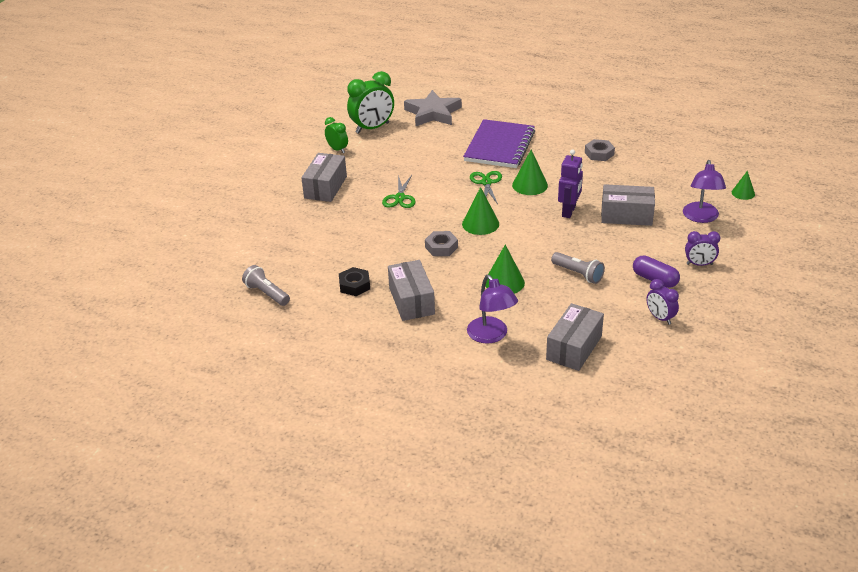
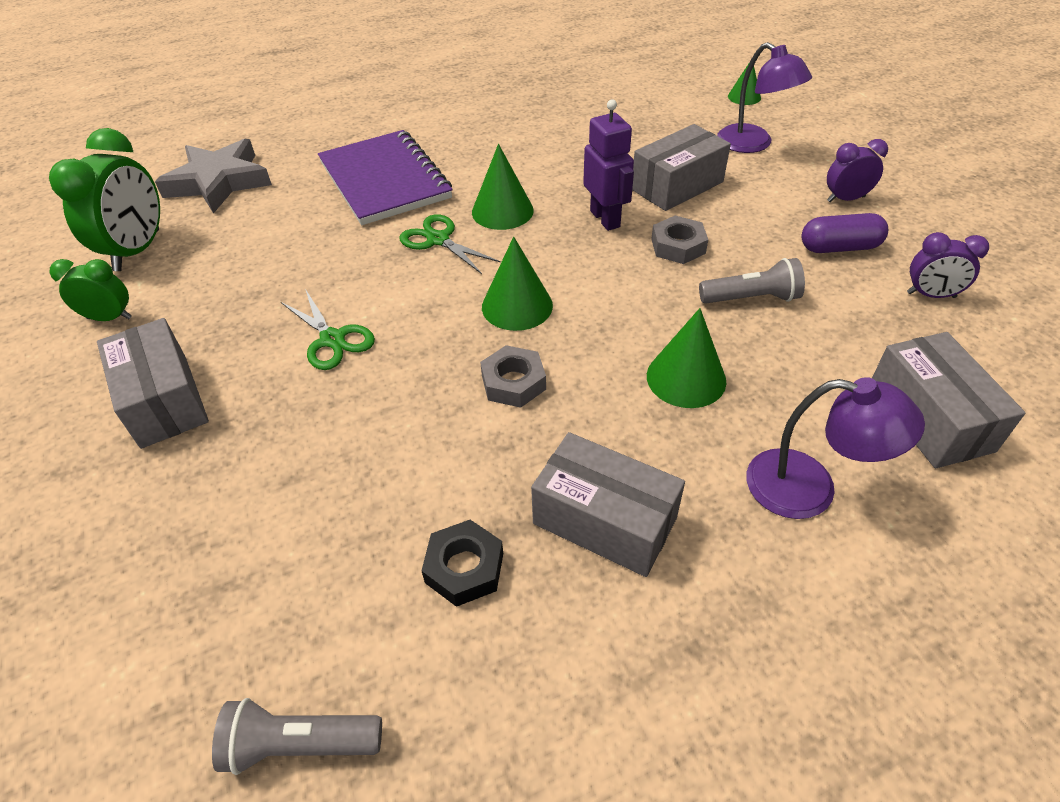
camera: 45 degrees left, 10 degrees up
grey nut [585,139,615,161] -> grey nut moved to [651,216,708,264]
purple clock [685,231,720,266] -> purple clock turned 150 degrees counterclockwise [827,139,888,202]

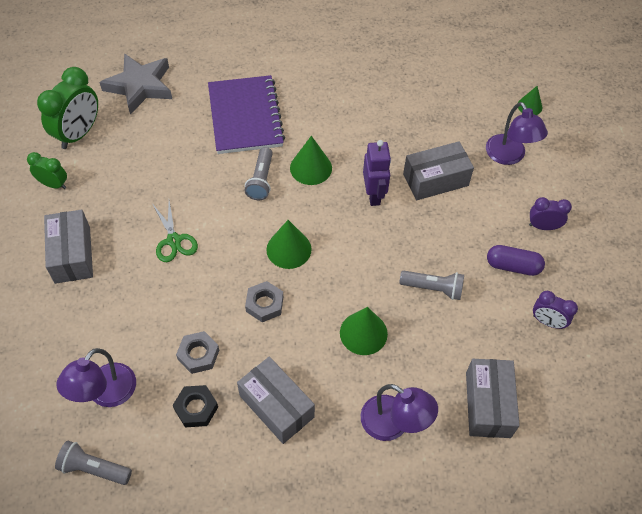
camera: 15 degrees right, 10 degrees up
green scissors [399,214,501,274] -> grey flashlight [245,147,273,200]
grey nut [651,216,708,264] -> grey nut moved to [176,331,219,374]
none -> purple lamp [56,348,136,407]

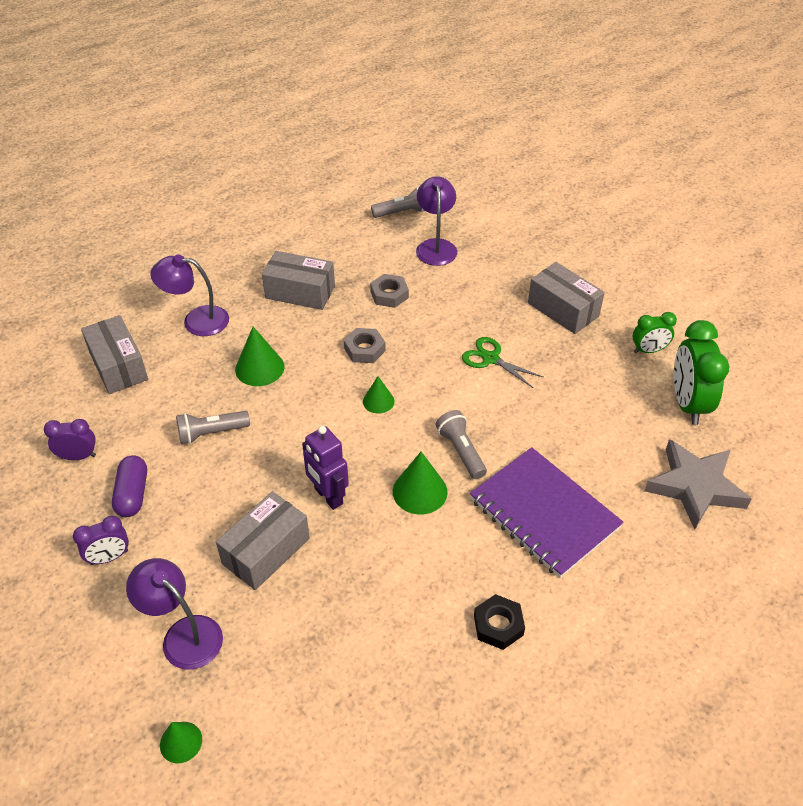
camera: 150 degrees right, 10 degrees down
black nut [173,385,218,427] -> black nut moved to [474,594,525,650]
green cone [266,220,312,269] -> green cone [363,376,395,414], size x0.63
purple capsule [487,245,545,276] -> purple capsule turned 75 degrees counterclockwise [112,455,147,517]

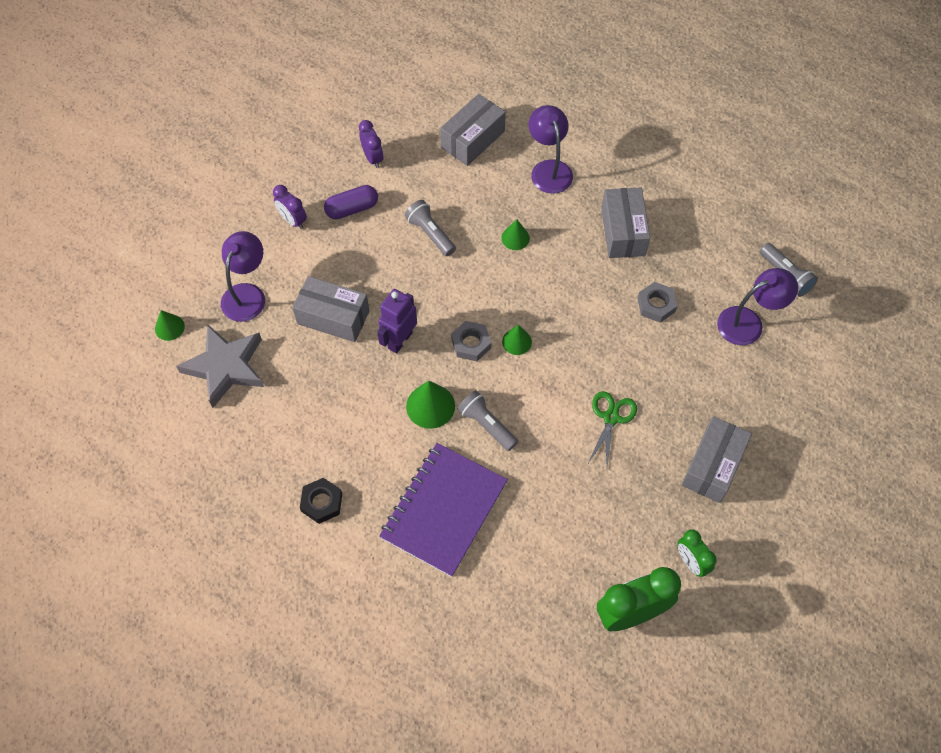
camera: 70 degrees right, 15 degrees up
green cone [235,327,285,386] -> green cone [501,219,530,250], size x0.63
grey nut [344,328,386,363] -> grey nut moved to [451,321,491,361]
grey flashlight [436,410,487,479] -> grey flashlight turned 90 degrees counterclockwise [457,390,518,451]
grey star [645,439,752,529] -> grey star moved to [176,324,264,408]

